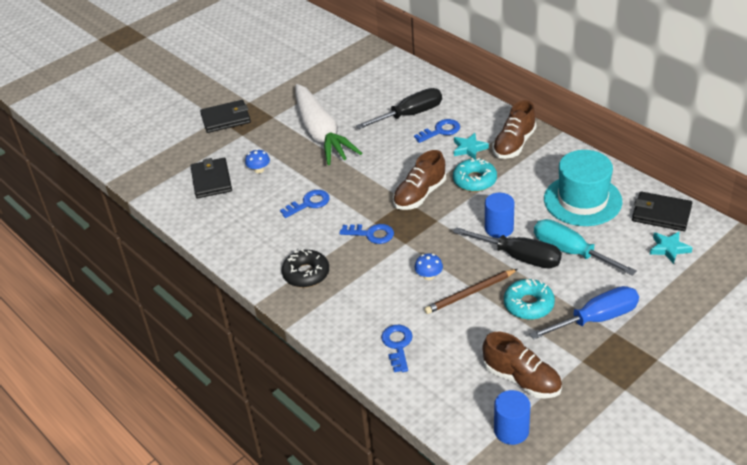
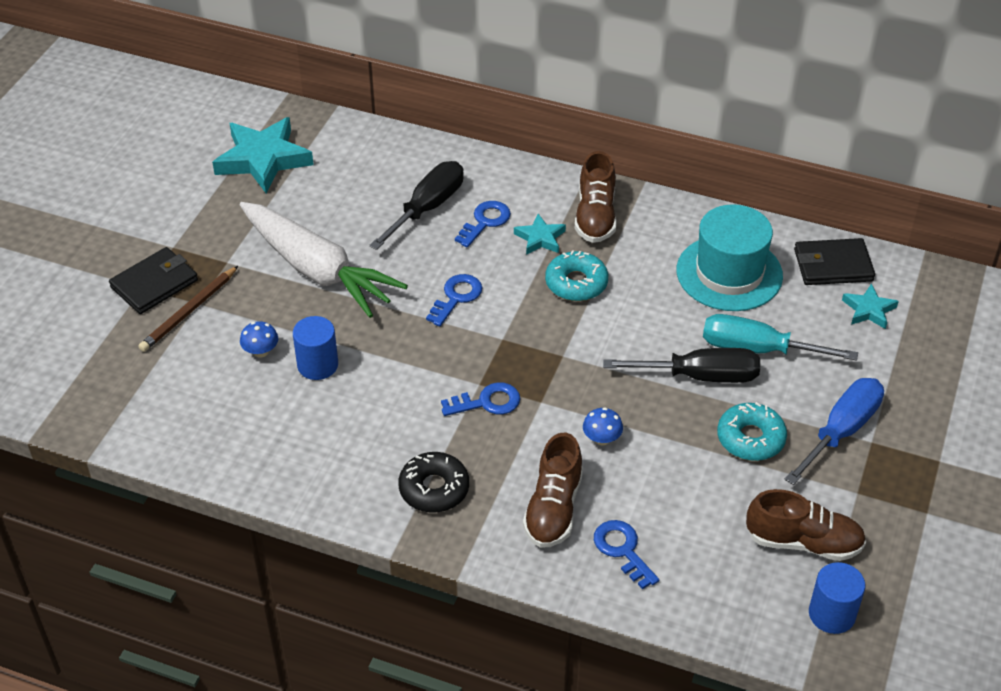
camera: 30 degrees left, 5 degrees up
black wallet [190,158,232,198] -> none
blue key [280,190,330,218] -> blue key moved to [426,274,482,327]
brown shoe [393,150,446,210] -> brown shoe moved to [523,433,583,548]
brown pencil [424,269,518,314] -> brown pencil moved to [138,266,238,352]
blue cylinder [485,193,514,238] -> blue cylinder moved to [293,316,338,380]
none -> turquoise star [212,117,314,193]

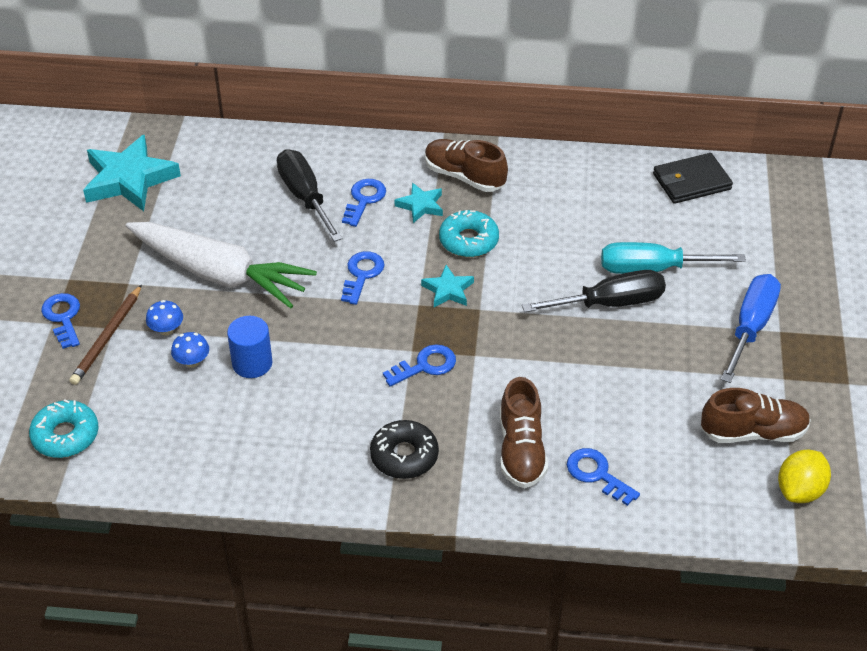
camera: 15 degrees left, 0 degrees up
black wallet [109,247,198,314] -> blue key [41,293,80,349]
black screwdriver [369,161,464,250] -> black screwdriver turned 45 degrees counterclockwise [277,149,343,242]
brown shoe [575,151,617,243] -> brown shoe turned 135 degrees clockwise [425,139,508,192]
blue mushroom [583,407,623,445] -> blue mushroom moved to [146,300,183,336]
turquoise hat [677,204,783,311] -> none
turquoise donut [717,402,787,461] -> turquoise donut moved to [29,400,98,458]
blue cylinder [809,562,865,634] -> yellow lemon [778,450,831,503]
turquoise star [842,283,899,329] -> turquoise star moved to [421,265,474,307]

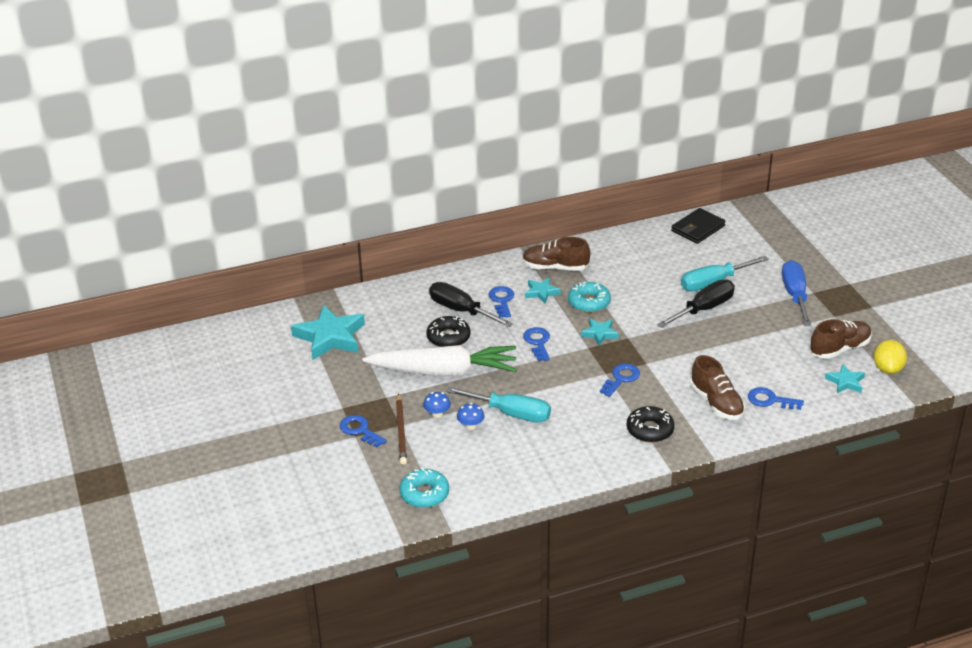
camera: 25 degrees left, 10 degrees down
blue cylinder [227,316,272,378] -> turquoise screwdriver [446,387,551,422]
none -> black donut [426,316,470,347]
none -> turquoise star [825,364,865,393]

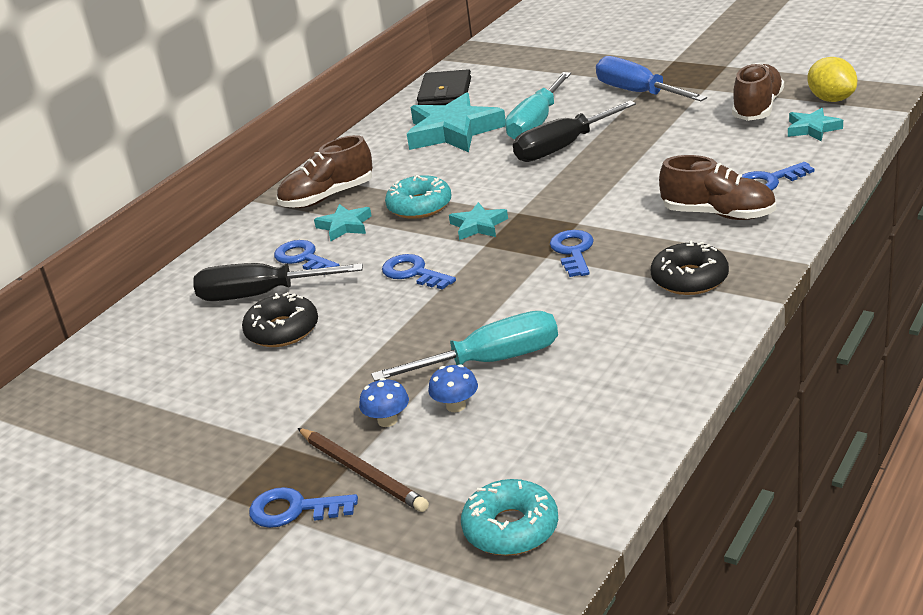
camera: 35 degrees left, 5 degrees down
turquoise star [291,305,365,360] -> turquoise star moved to [407,92,505,152]
white carrot [363,345,517,376] -> none
black screwdriver [657,279,735,328] -> black screwdriver turned 135 degrees counterclockwise [513,101,636,162]

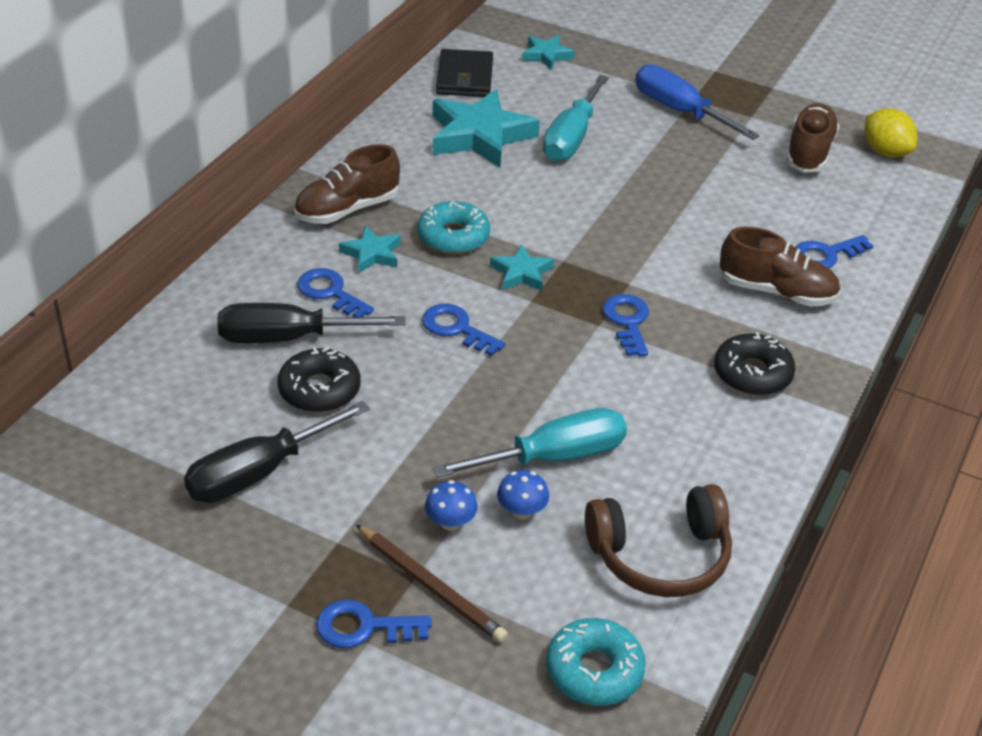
camera: 10 degrees left, 10 degrees up
black screwdriver [513,101,636,162] -> black screwdriver moved to [184,401,370,503]
turquoise star [788,108,843,141] -> turquoise star moved to [522,35,575,69]
none -> brown headphones [585,484,732,597]

